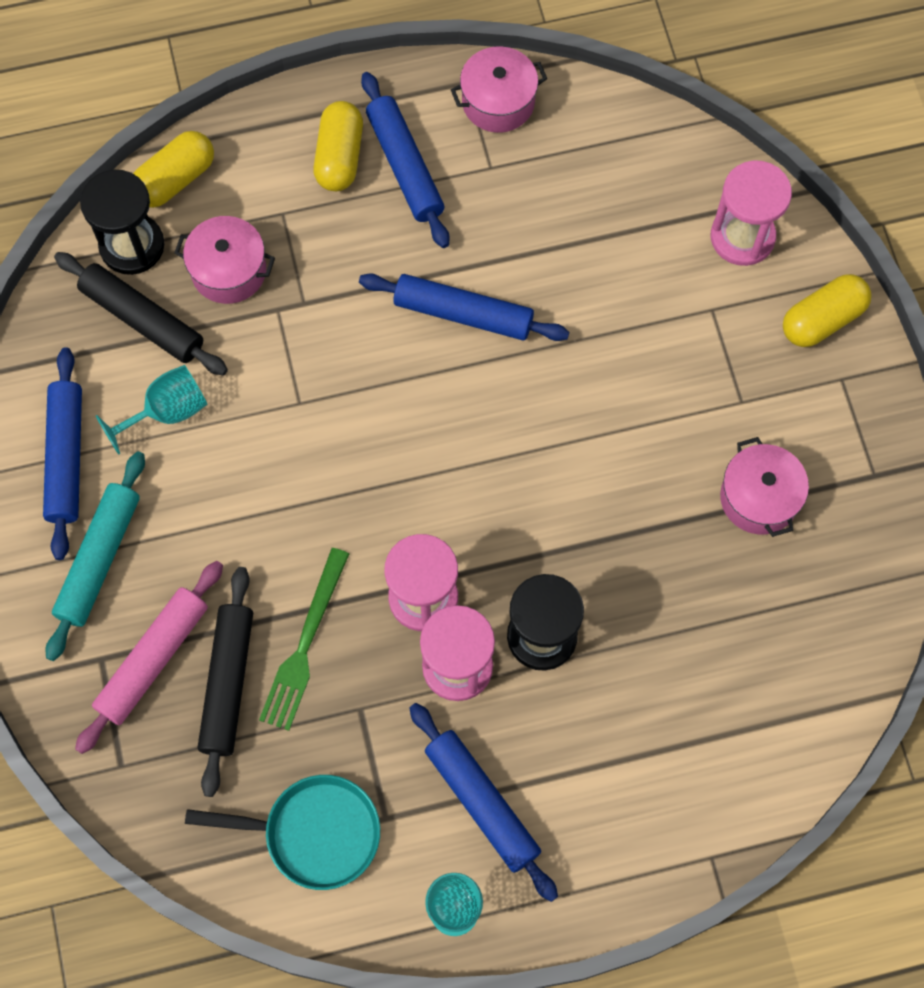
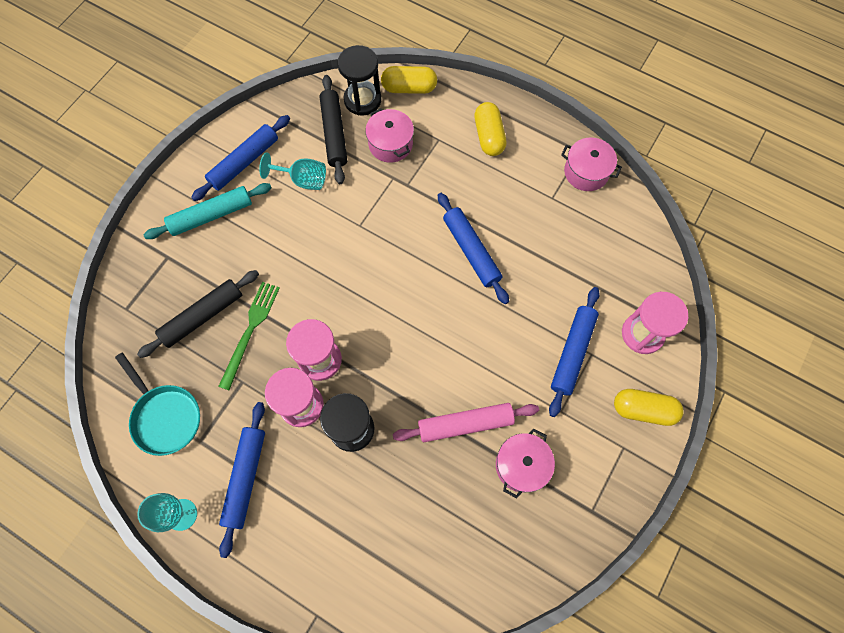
camera: 45 degrees right, 0 degrees up
pink rolling pin [75,561,223,754] -> pink rolling pin moved to [393,403,539,442]
green fork [259,548,349,731] -> green fork turned 135 degrees clockwise [218,282,280,390]
yellow capsule [313,101,363,191] -> yellow capsule turned 60 degrees counterclockwise [474,102,507,156]
blue rolling pin [361,72,449,248] -> blue rolling pin moved to [549,287,600,417]

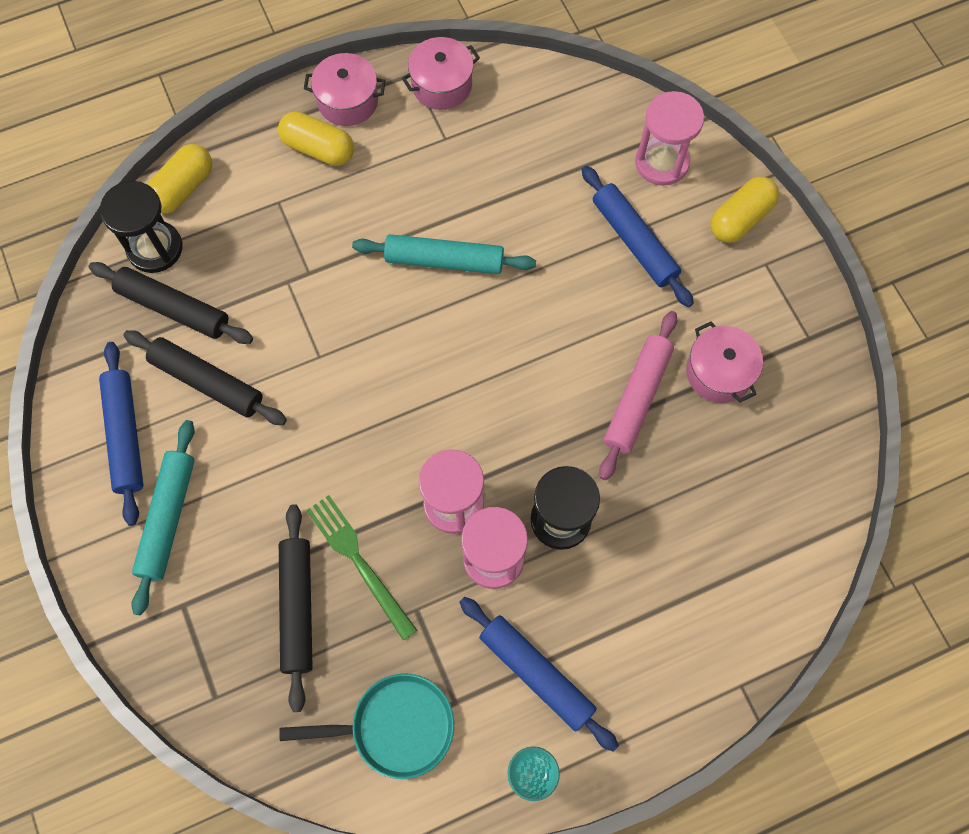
camera: 55 degrees left, 0 degrees up
turquoise goblet [259,152,326,190] -> black rolling pin [123,330,287,425]
pink pot [365,108,414,163] -> pink pot moved to [304,53,386,126]
blue rolling pin [438,193,509,304] -> turquoise rolling pin [352,234,536,274]

